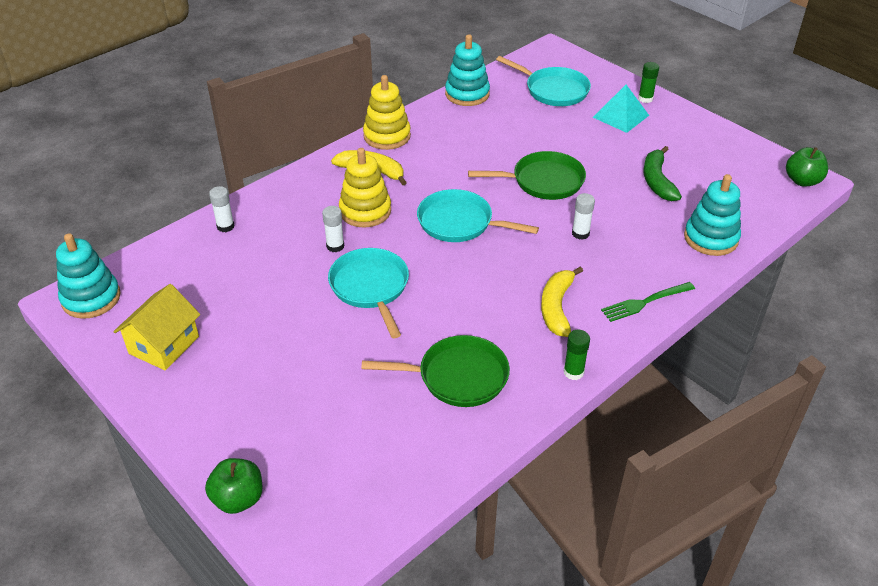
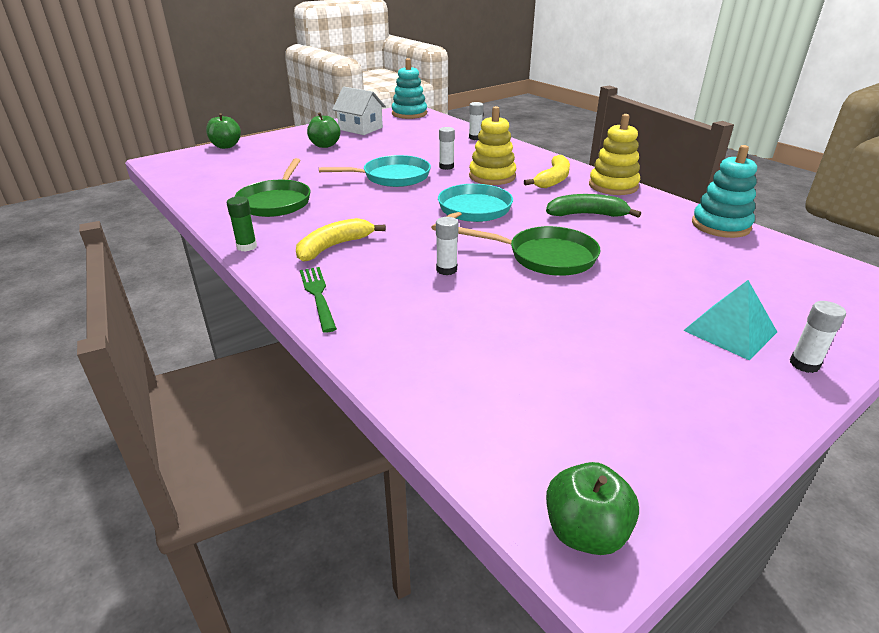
camera: 95 degrees right, 10 degrees down
yellow house [114,284,200,370] -> white house [332,87,386,135]
green pan [468,151,586,200] -> green pan turned 75 degrees counterclockwise [458,226,601,276]
turquoise pan [496,56,591,106] -> none
yellow banana [541,266,583,337] -> yellow banana turned 60 degrees counterclockwise [296,218,386,262]
green glue stick [638,62,659,103] -> white glue stick [790,301,846,373]
green banana [644,146,682,201] -> green banana moved to [546,194,641,218]
turquoise stacking toy [684,174,741,256] -> none
none -> green apple [307,112,340,148]

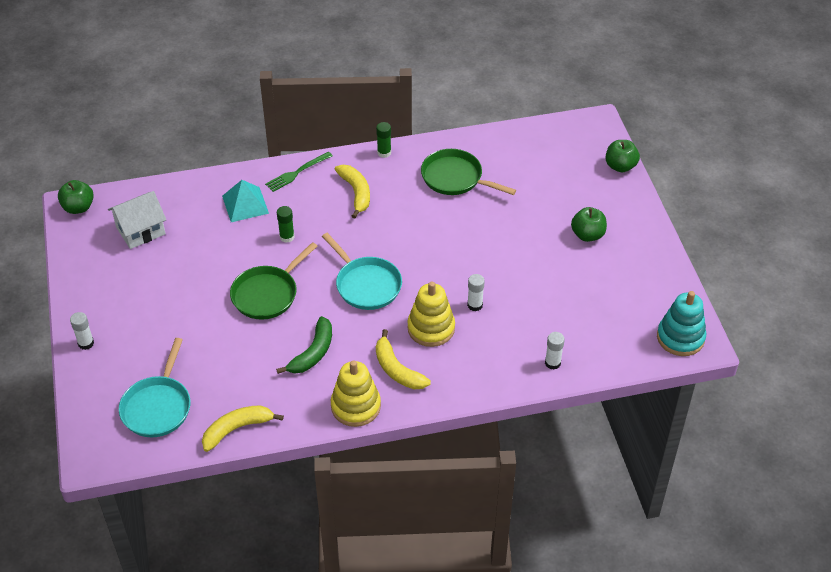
camera: 115 degrees right, 15 degrees up
green fork [300,267,337,333] -> green fork turned 135 degrees clockwise [265,152,333,192]
turquoise pan [319,155,431,187] -> turquoise pan moved to [119,338,191,437]
white house [332,87,386,135] -> white house moved to [108,191,166,249]
white glue stick [436,217,459,275] -> green glue stick [277,206,295,243]
turquoise pyramid [683,280,777,361] -> turquoise pyramid moved to [222,180,269,222]
turquoise stacking toy [692,145,757,238] -> yellow banana [202,405,284,452]

